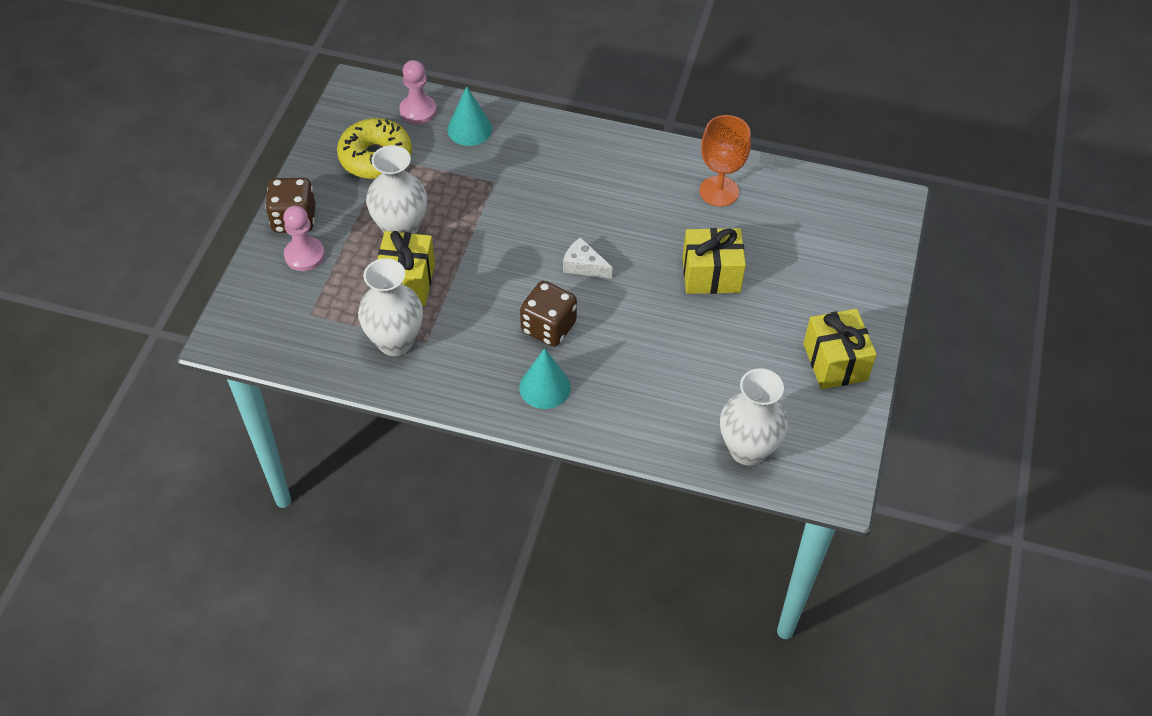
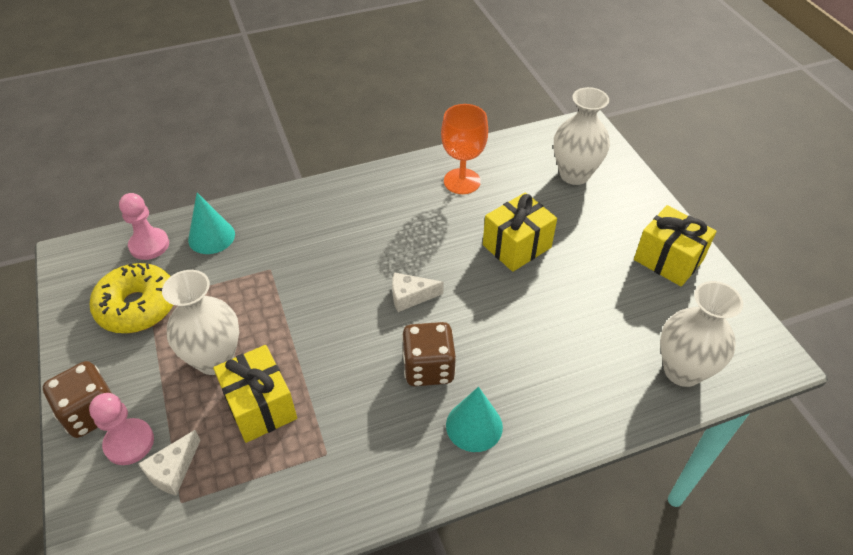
camera: 35 degrees left, 5 degrees down
white vase [358,258,423,356] -> white vase moved to [554,87,610,185]
none -> white cheese [138,430,201,496]

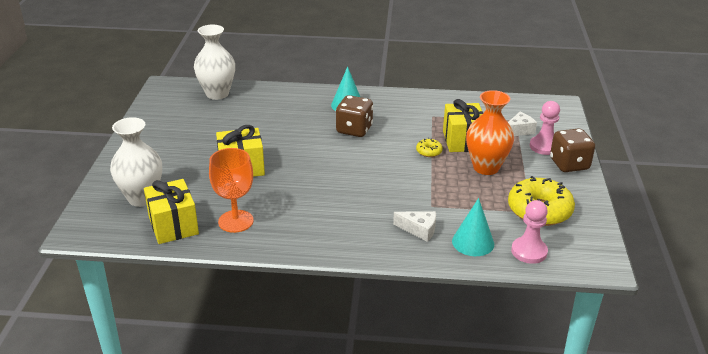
camera: 155 degrees left, 15 degrees down
white vase [162,270,239,375] -> orange vase [466,90,514,175]
white cheese [392,272,444,312] -> white cheese moved to [393,211,436,242]
yellow gift [634,205,717,287] -> yellow gift moved to [144,179,199,244]
none -> yellow donut [416,138,443,157]

